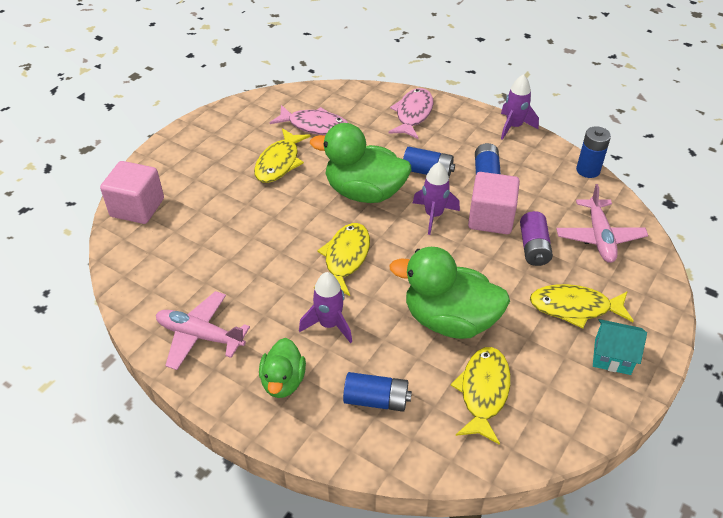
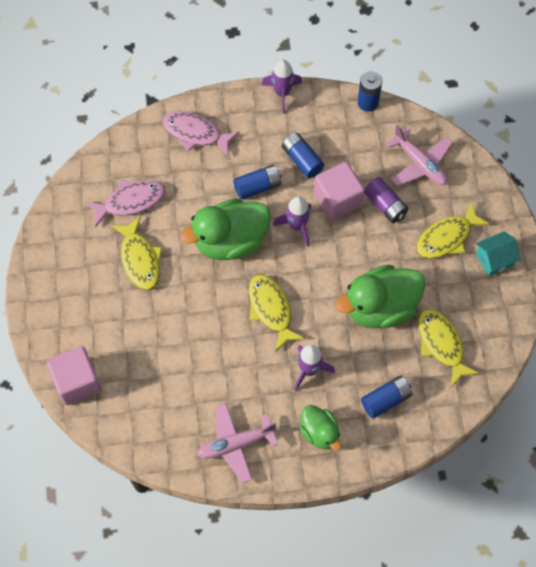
camera: 40 degrees left, 20 degrees up
pink fish [388,88,433,139] -> pink fish turned 45 degrees counterclockwise [162,111,239,156]

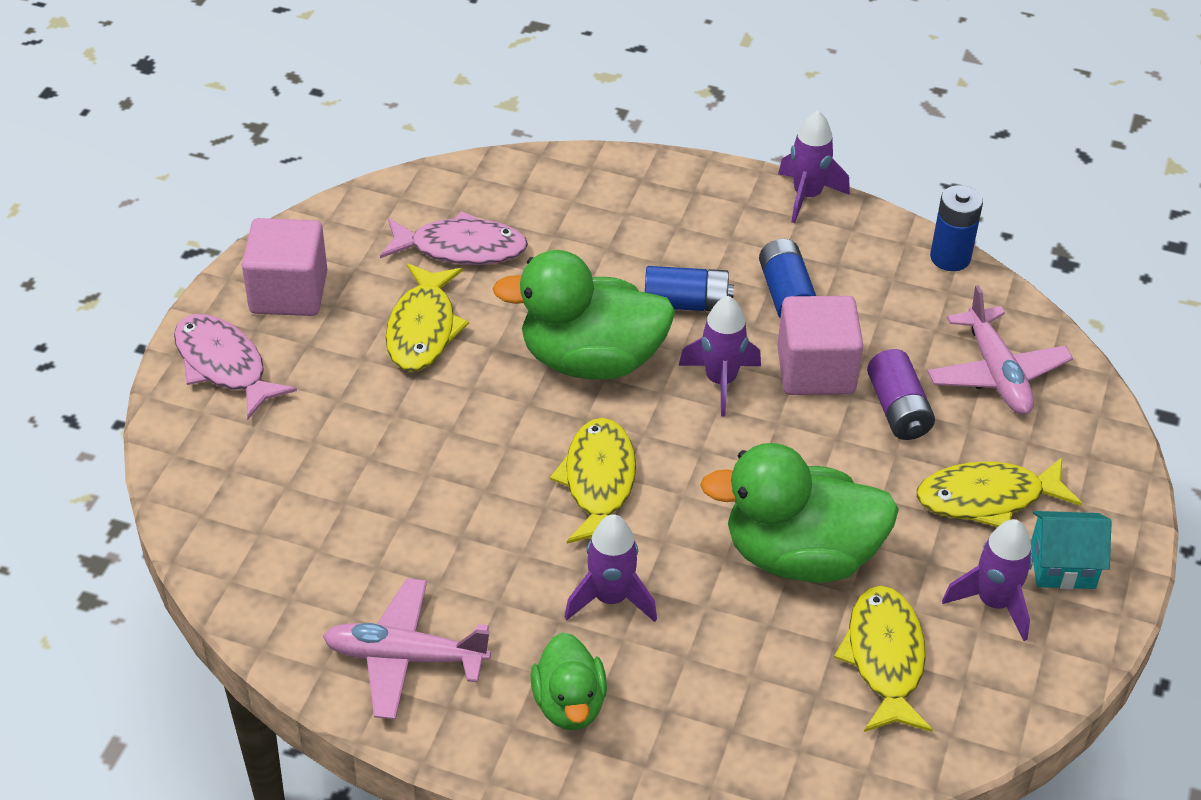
camera: 25 degrees right, 20 degrees down
pink cube [47,346,101,405] -> pink cube moved to [242,218,327,316]
pink fish [162,111,239,156] -> pink fish moved to [174,314,297,420]
blue battery [361,375,413,419] -> none
none -> purple rocket [942,519,1033,641]

